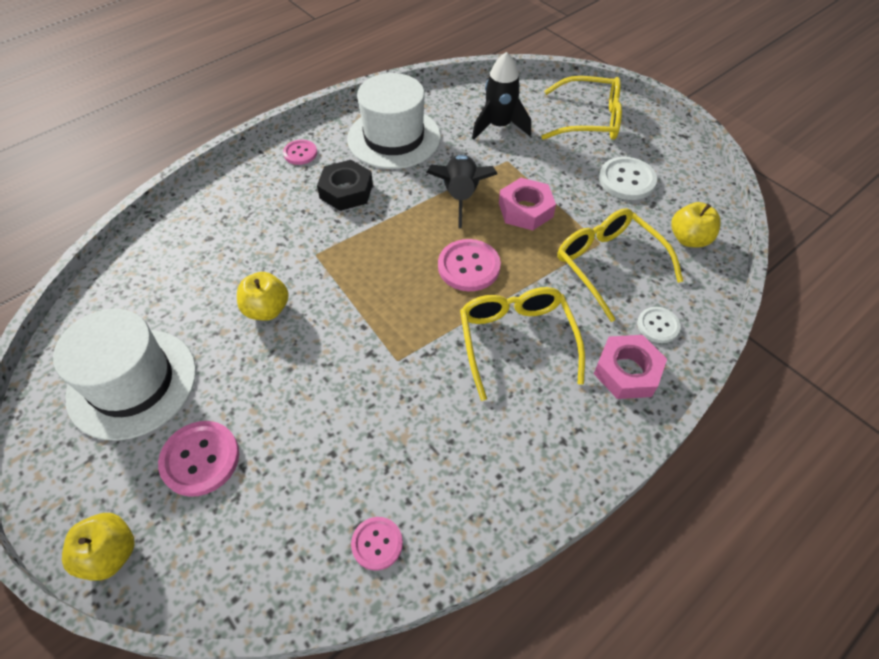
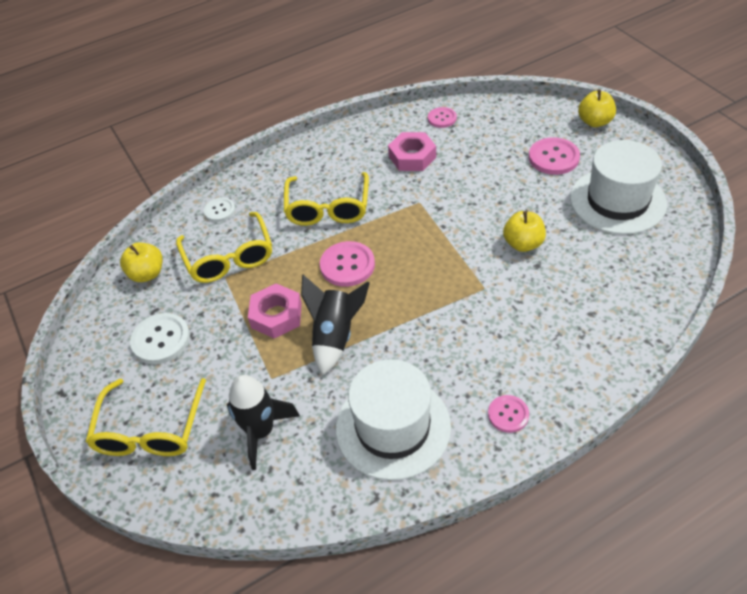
camera: 165 degrees left, 5 degrees down
black nut [317,160,373,211] -> none
yellow glasses [541,76,622,140] -> yellow glasses turned 105 degrees counterclockwise [86,378,206,456]
pink nut [594,335,667,399] -> pink nut moved to [388,132,436,171]

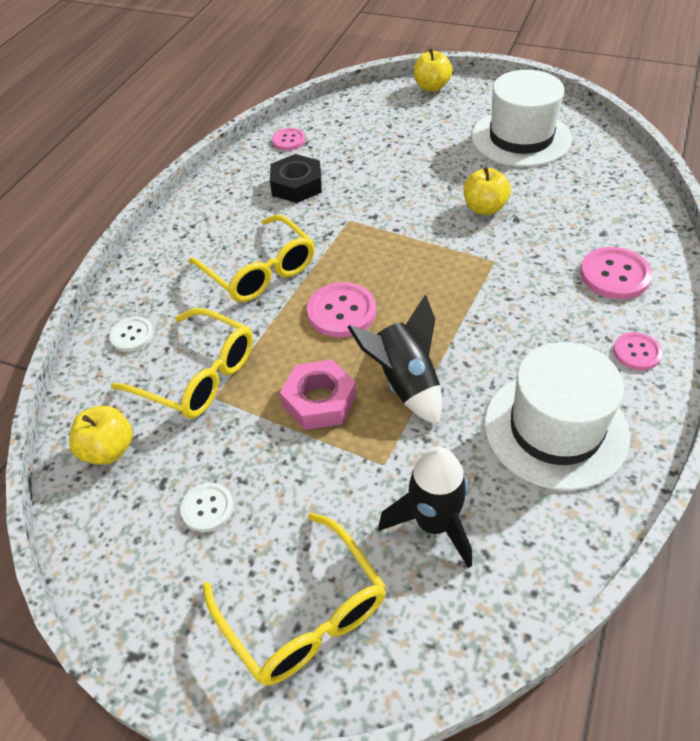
camera: 40 degrees left, 0 degrees up
white button [130,313,190,364] -> white button [180,483,234,532], size x0.62
pink nut [388,132,436,171] -> black nut [270,154,322,203]
pink button [529,137,580,175] -> pink button moved to [580,247,652,299]

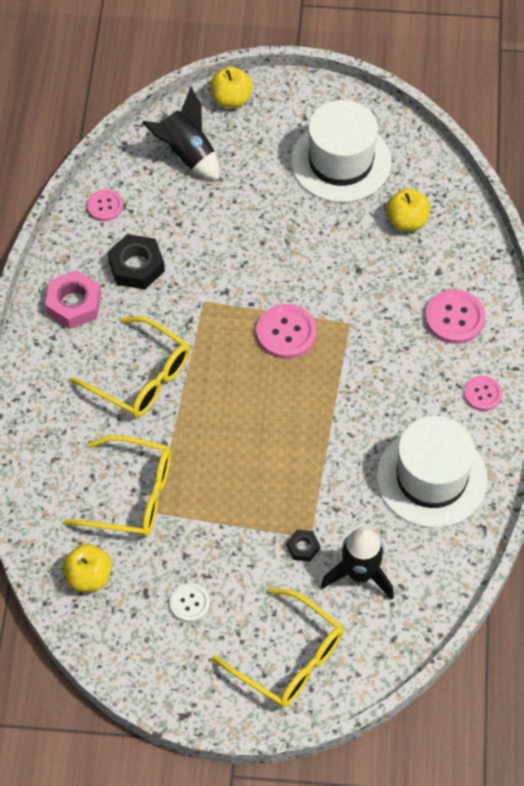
camera: 20 degrees left, 10 degrees up
white button [109,317,154,352] -> none
pink nut [280,360,356,430] -> pink nut moved to [45,270,101,329]
pink button [307,282,376,338] -> pink button moved to [256,304,317,359]
black rocket [348,295,442,425] -> black rocket moved to [142,87,219,180]
yellow apple [463,167,511,215] -> yellow apple moved to [386,188,430,231]
none -> black nut [287,530,320,561]

